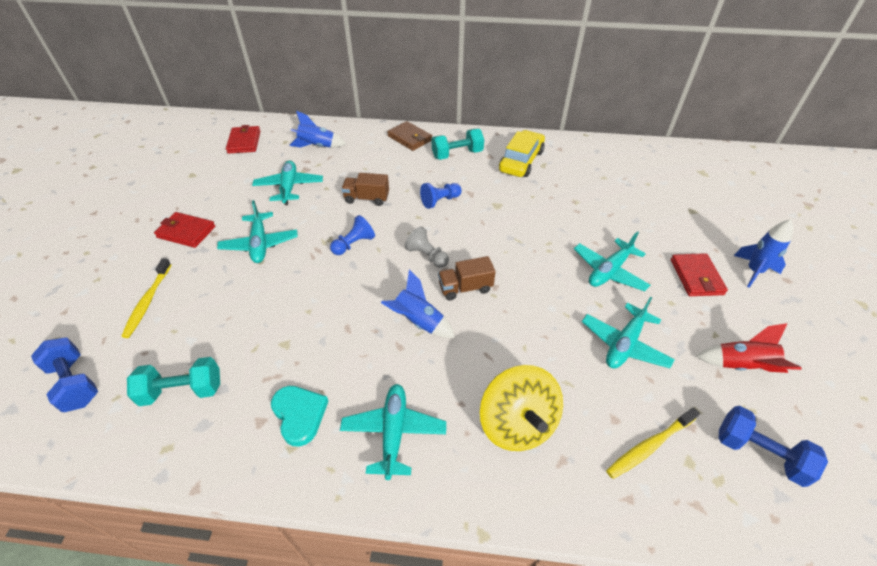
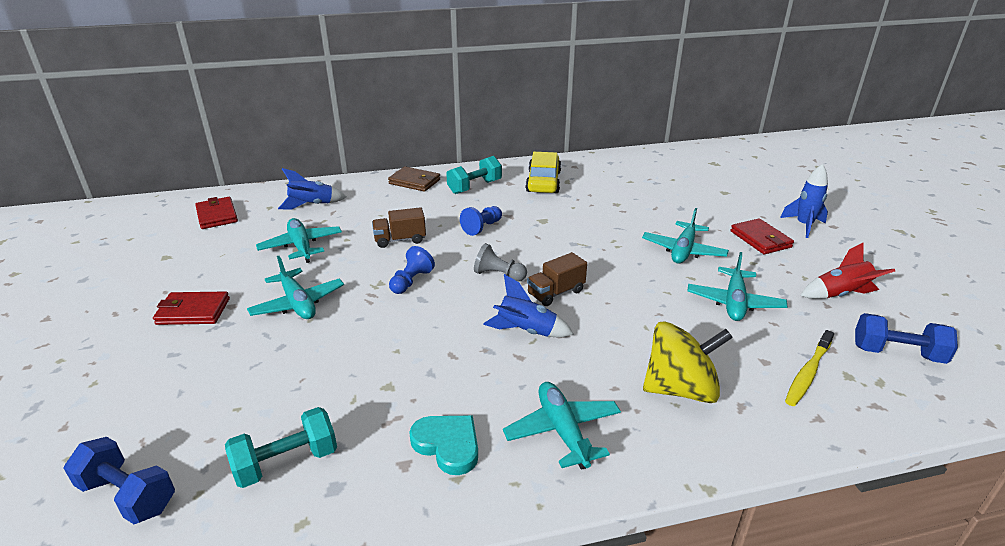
camera: 20 degrees left, 15 degrees down
yellow toothbrush [121,258,171,338] -> none
yellow spinning top [480,365,563,451] -> yellow spinning top turned 60 degrees counterclockwise [643,321,733,403]

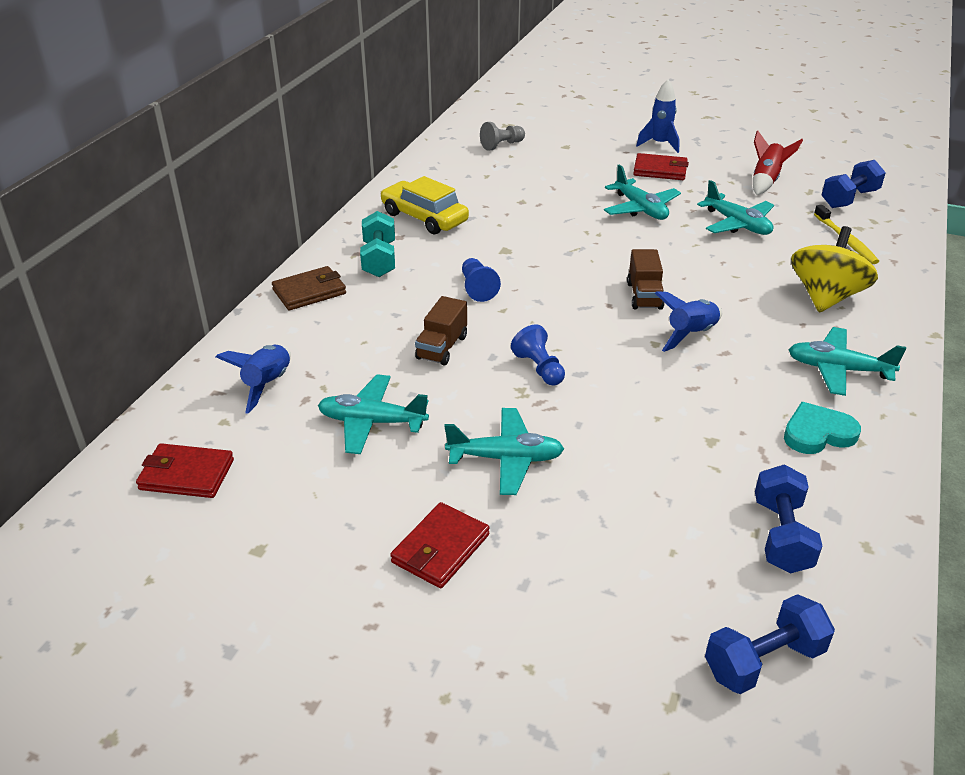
camera: 55 degrees left, 5 degrees up
turquoise dumbbell [225,407,337,488] -> blue dumbbell [755,465,822,573]
grey pawn [474,243,527,281] -> grey pawn moved to [480,122,525,151]

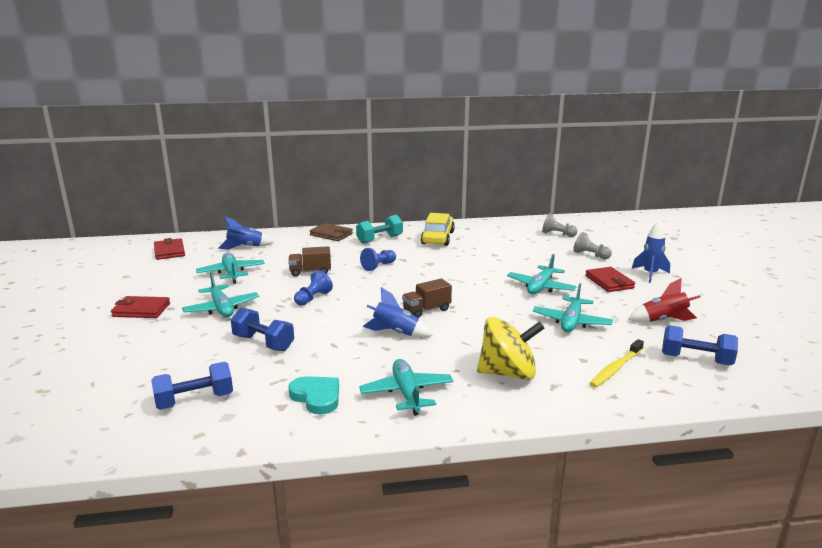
camera: 60 degrees right, 15 degrees down
blue dumbbell [705,594,835,694] -> blue dumbbell moved to [231,308,294,351]
none -> grey pawn [573,232,612,259]

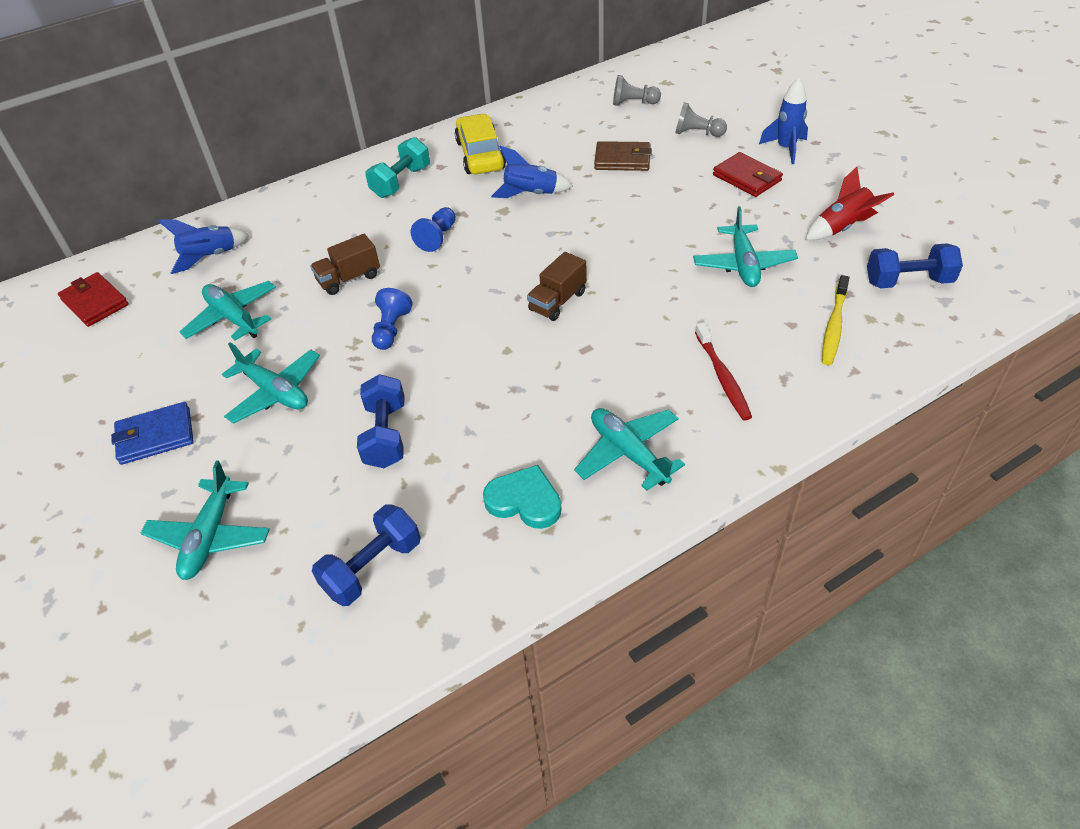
camera: 20 degrees left, 25 degrees up
red wallet [111,296,170,318] -> blue wallet [111,402,194,465]
blue dumbbell [231,308,294,351] -> blue dumbbell turned 75 degrees clockwise [357,374,404,468]
brown wallet [310,223,353,241] -> brown wallet moved to [594,141,652,171]
blue rocket [363,287,433,337] -> blue rocket moved to [491,146,573,198]
yellow spinning top [477,317,545,380] -> red toothbrush [695,322,752,421]
turquoise plane [507,254,577,294] -> turquoise plane moved to [141,461,270,580]

